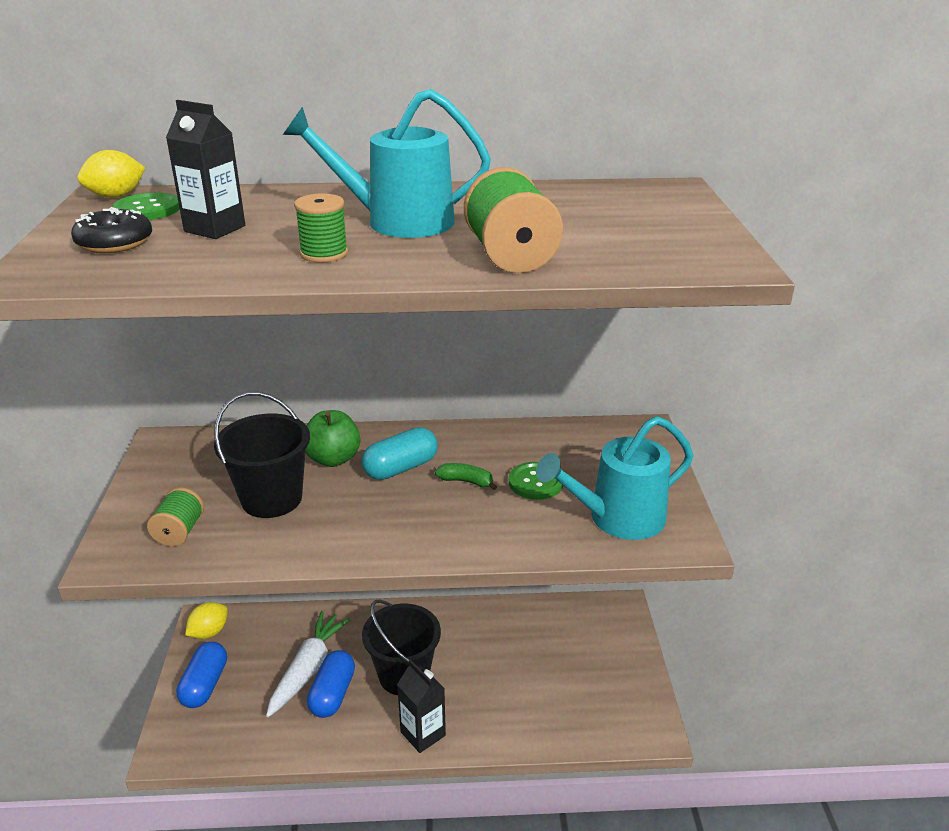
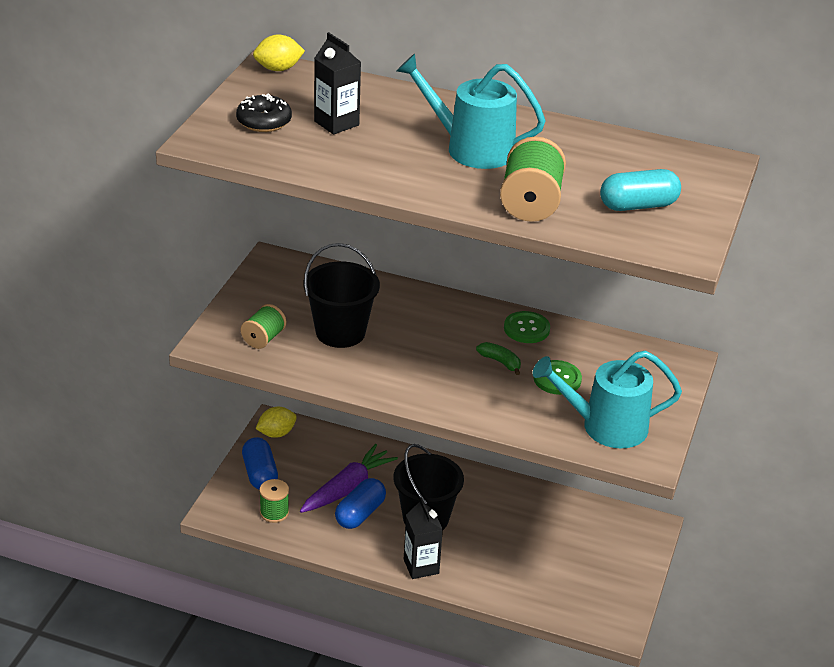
camera: 20 degrees right, 5 degrees up
green button [113,192,180,220] -> green button moved to [504,311,550,343]
blue capsule [176,642,227,708] -> blue capsule turned 45 degrees counterclockwise [242,437,278,489]
white carrot [266,611,351,717] -> purple carrot [300,444,398,513]
green spool [294,194,348,263] -> green spool moved to [259,479,289,523]
green apple [305,410,360,467] -> none
turquoise capsule [362,427,438,480] -> turquoise capsule moved to [600,169,681,211]

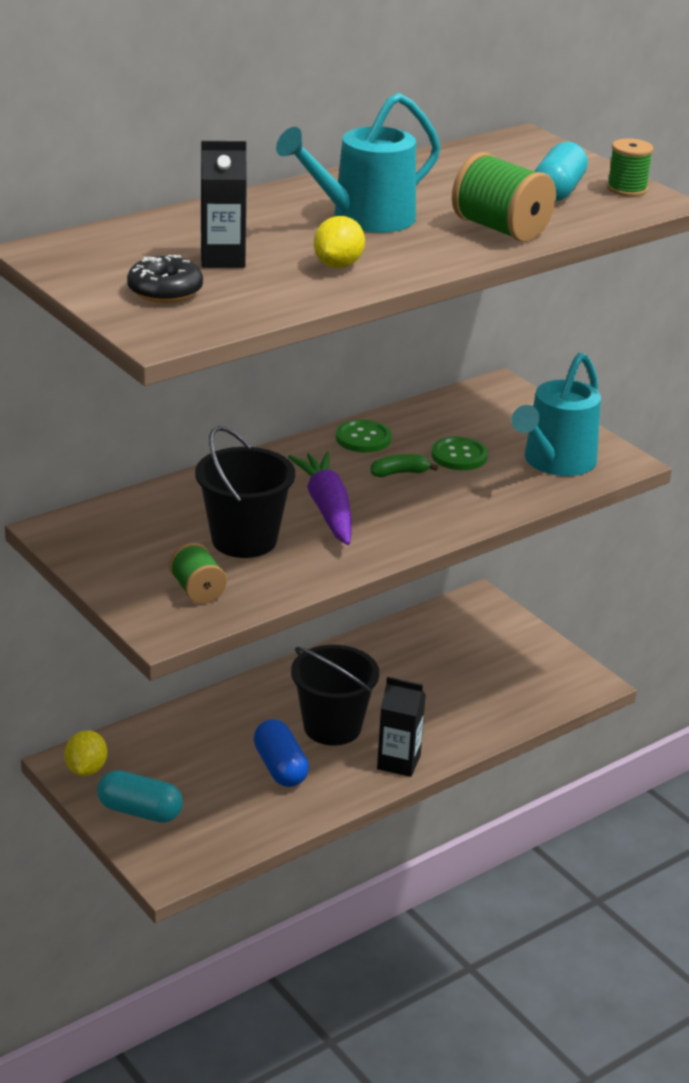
camera: 55 degrees left, 5 degrees down
blue capsule [242,437,278,489] -> turquoise capsule [97,770,183,823]
yellow lemon [253,35,305,71] -> yellow lemon moved to [314,216,365,268]
green spool [259,479,289,523] -> green spool moved to [607,138,653,197]
purple carrot [300,444,398,513] -> purple carrot moved to [288,452,352,545]

